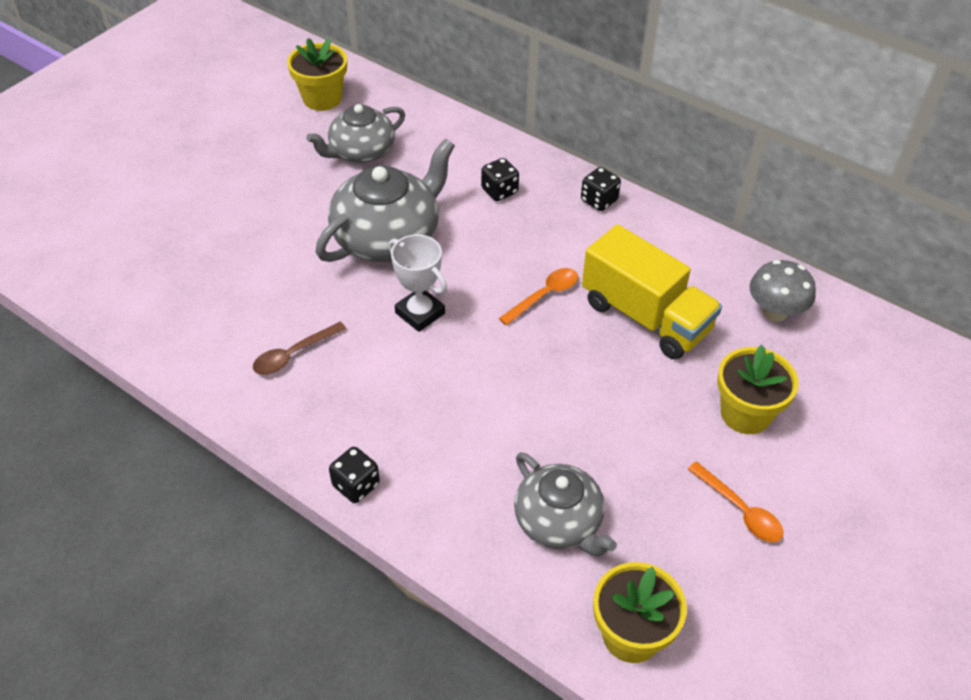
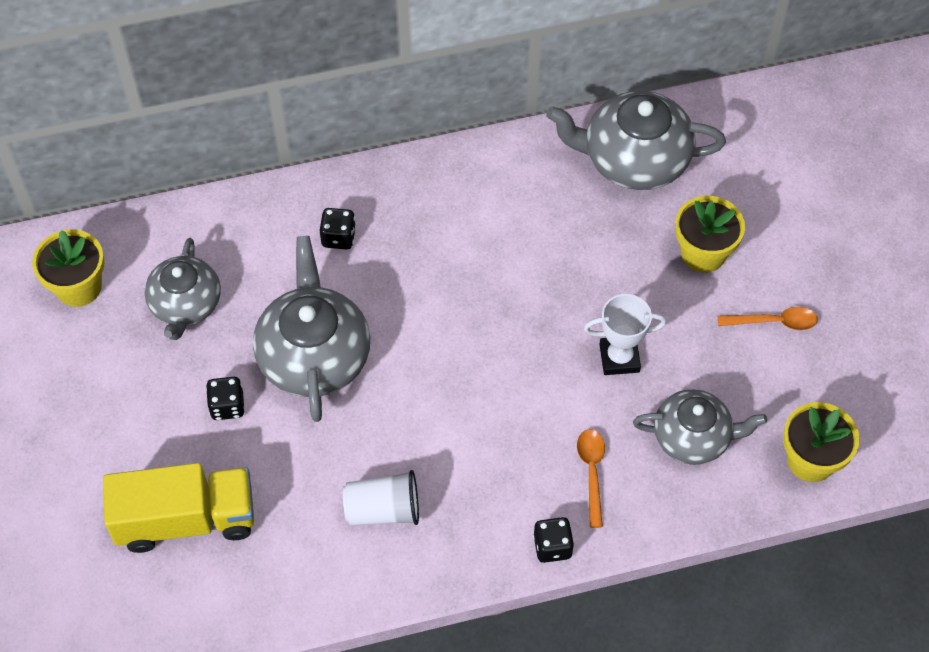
camera: 50 degrees left, 10 degrees up
brown spoon [253,322,346,375] -> white cup [343,470,419,525]
white trophy [389,234,447,332] -> white trophy moved to [584,294,666,375]
orange spoon [499,268,578,325] -> orange spoon moved to [577,429,605,528]
black dice [581,167,621,211] -> black dice moved to [206,377,245,420]
yellow truck [582,224,722,360] -> yellow truck moved to [103,463,254,553]
grey mushroom [750,260,816,322] -> grey teapot [546,91,726,190]

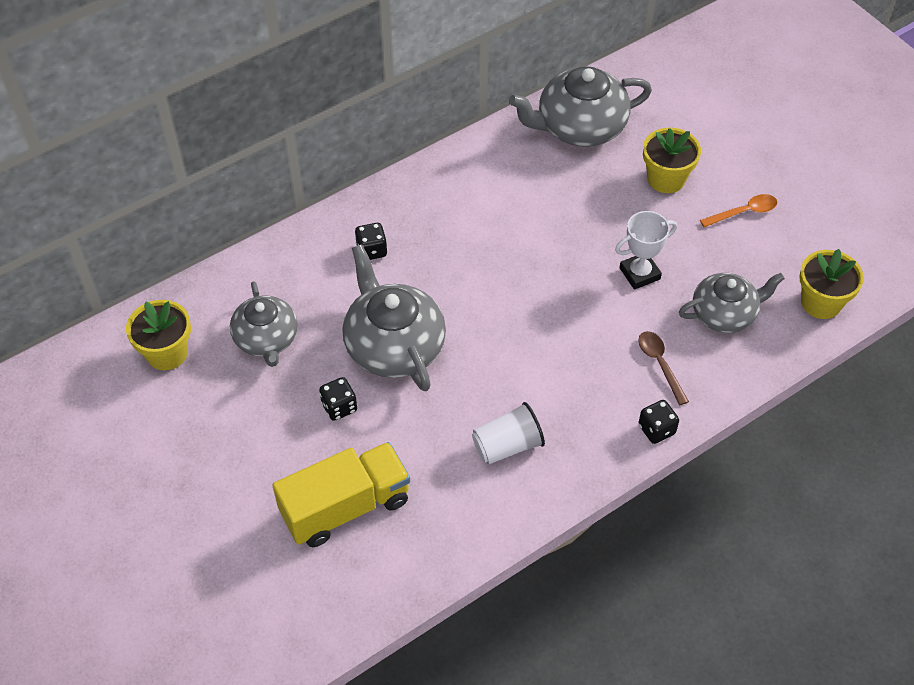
camera: 20 degrees left, 5 degrees down
orange spoon [577,429,605,528] -> brown spoon [638,331,689,405]

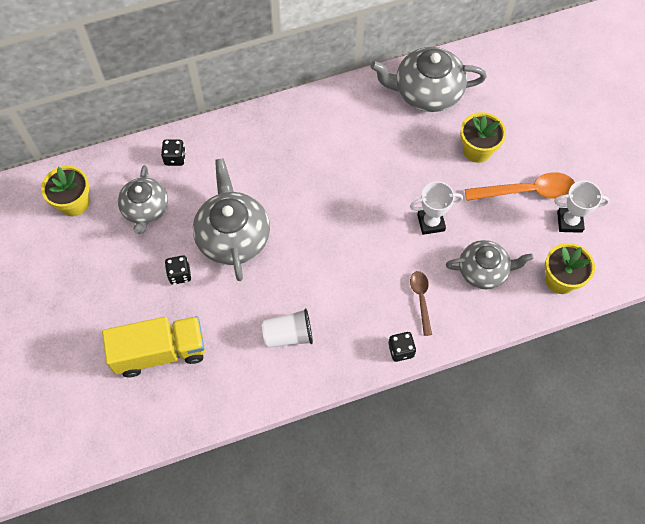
camera: 15 degrees right, 10 degrees up
black dice [355,223,388,260] -> black dice moved to [161,139,186,166]
orange spoon [700,194,777,227] -> orange spoon [465,172,575,201], size x1.72
none -> white trophy [554,181,610,233]

